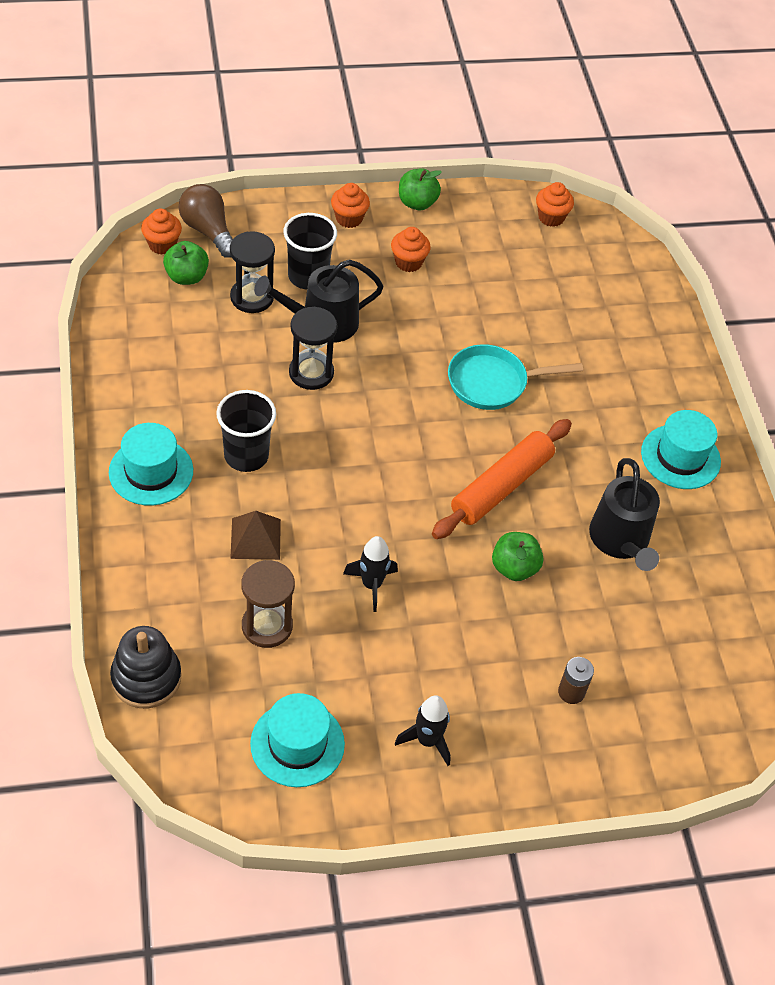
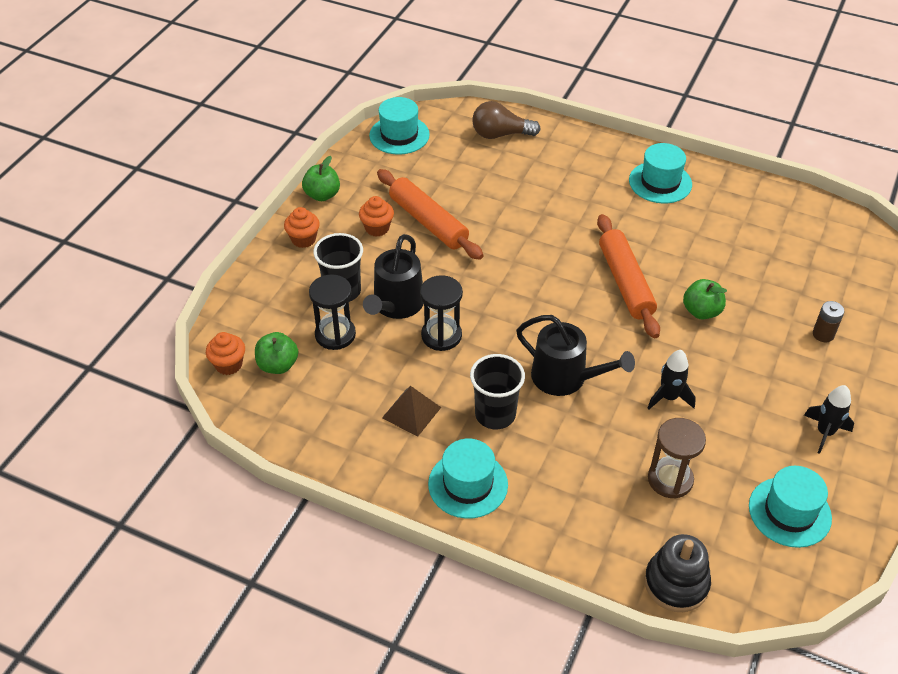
camera: 50 degrees left, 5 degrees down
brown light bulb [179,184,233,258] -> brown light bulb moved to [472,101,541,139]
brown pyramid [230,511,281,560] -> brown pyramid moved to [382,386,441,437]
turquoise pan [448,344,583,410] -> none
orange cupcake [536,182,574,227] -> turquoise hat [369,97,430,155]
black watering can [589,458,660,571] -> black watering can moved to [516,315,635,396]
none -> orange rolling pin [377,169,484,260]

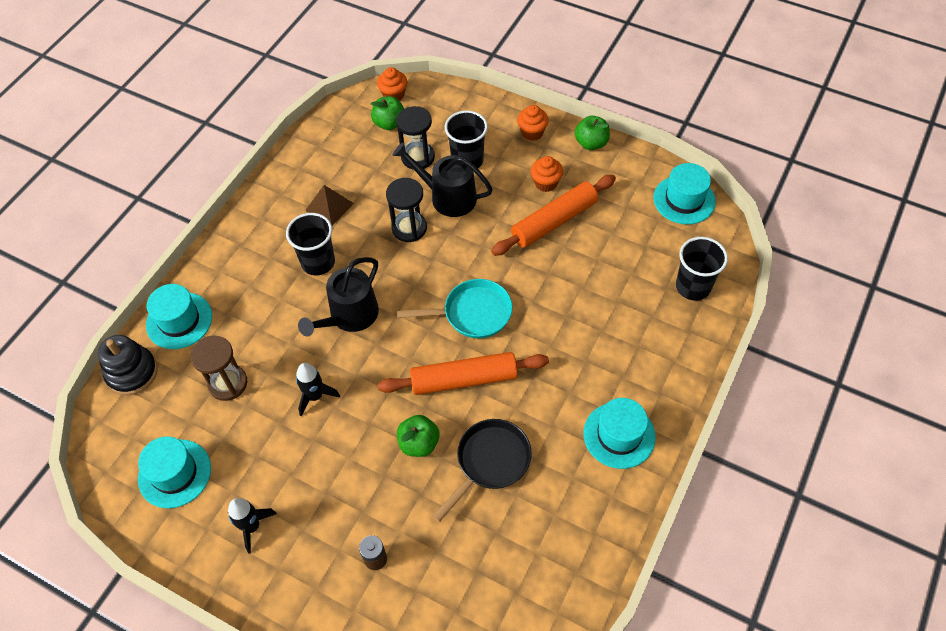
camera: 95 degrees right, 10 degrees up
turquoise hat [428,438,508,519] -> turquoise hat moved to [146,284,212,349]
brown light bulb [472,101,541,139] -> black cup [676,237,728,301]
none -> turquoise pan [397,279,513,339]
none -> black pan [433,419,532,522]

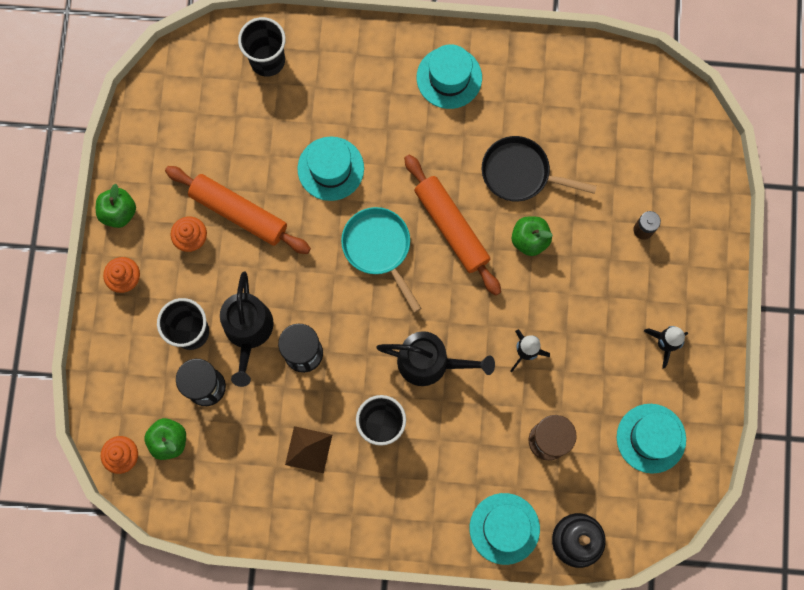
camera: 115 degrees left, 20 degrees up
turquoise hat [653,163,716,225] -> turquoise hat moved to [297,137,364,201]

